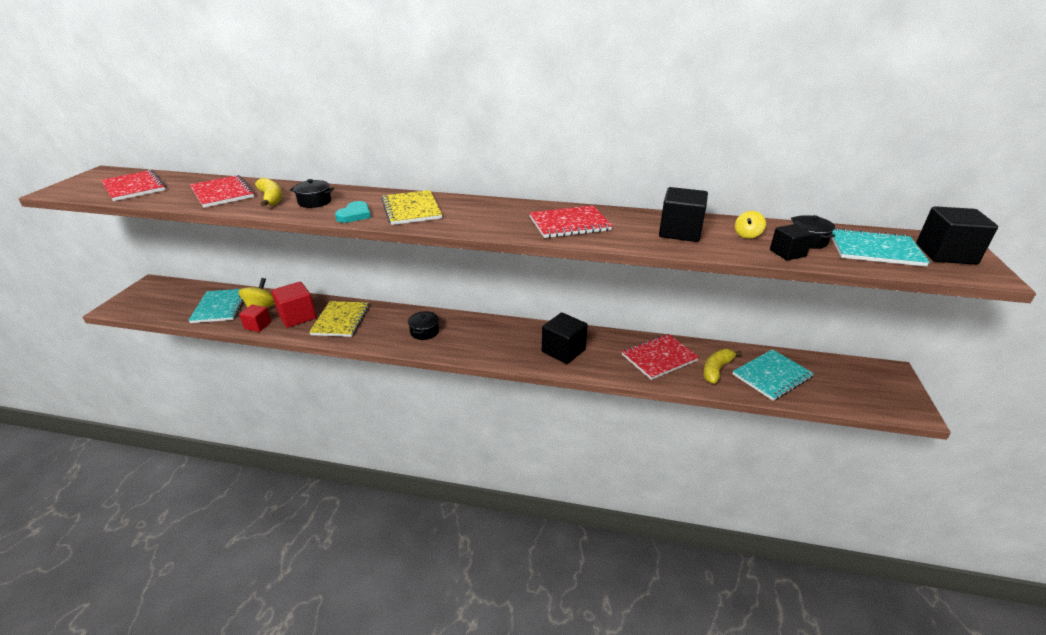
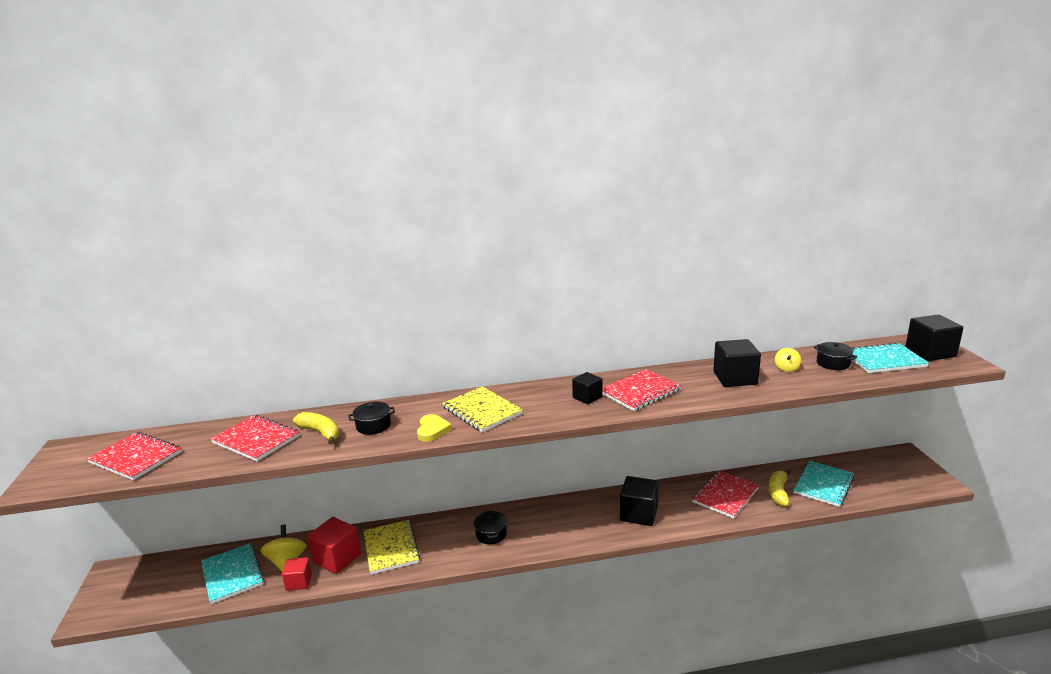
camera: 20 degrees left, 10 degrees down
turquoise heart [335,201,371,223] -> yellow heart [417,414,452,442]
black cube [770,224,814,261] -> black cube moved to [572,372,603,405]

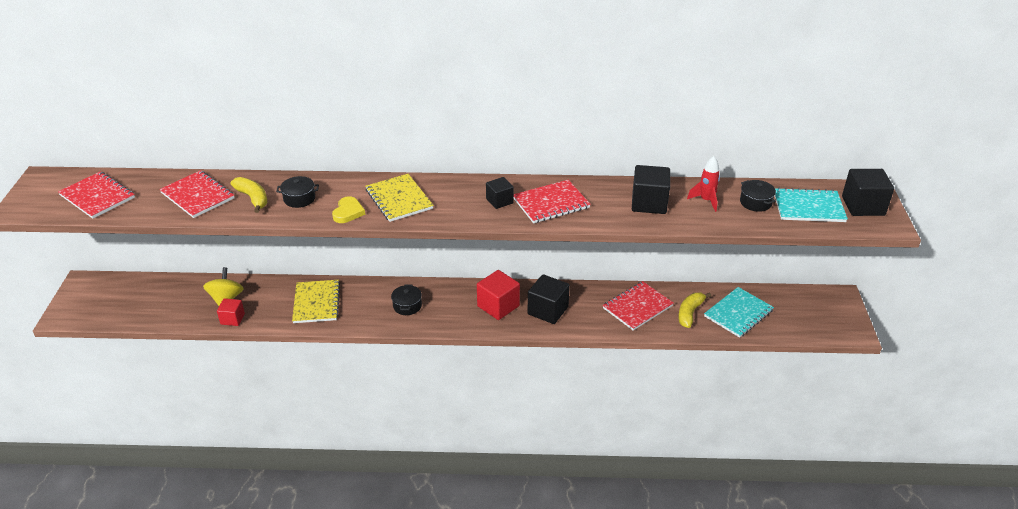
camera: 10 degrees right, 15 degrees up
turquoise notebook [201,543,264,604] -> none
red cube [307,517,361,574] -> red cube moved to [477,270,520,320]
yellow spinning top [775,348,801,372] -> red rocket [687,156,720,212]

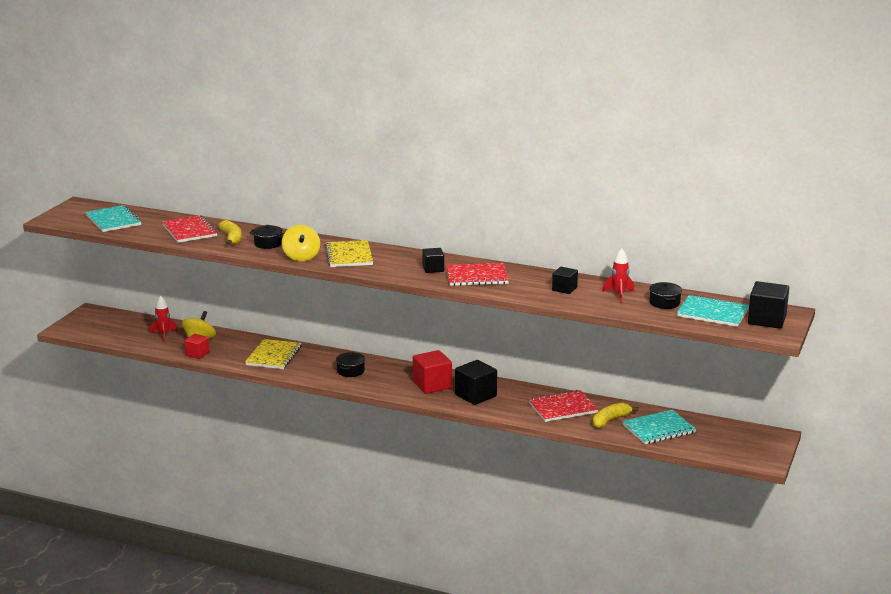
camera: 20 degrees right, 15 degrees down
red notebook [58,171,135,219] -> turquoise notebook [86,205,142,232]
yellow heart [332,196,365,223] -> yellow spinning top [282,225,320,261]
black cube [632,165,670,214] -> black cube [552,267,578,294], size x0.61
none -> red rocket [150,296,178,343]

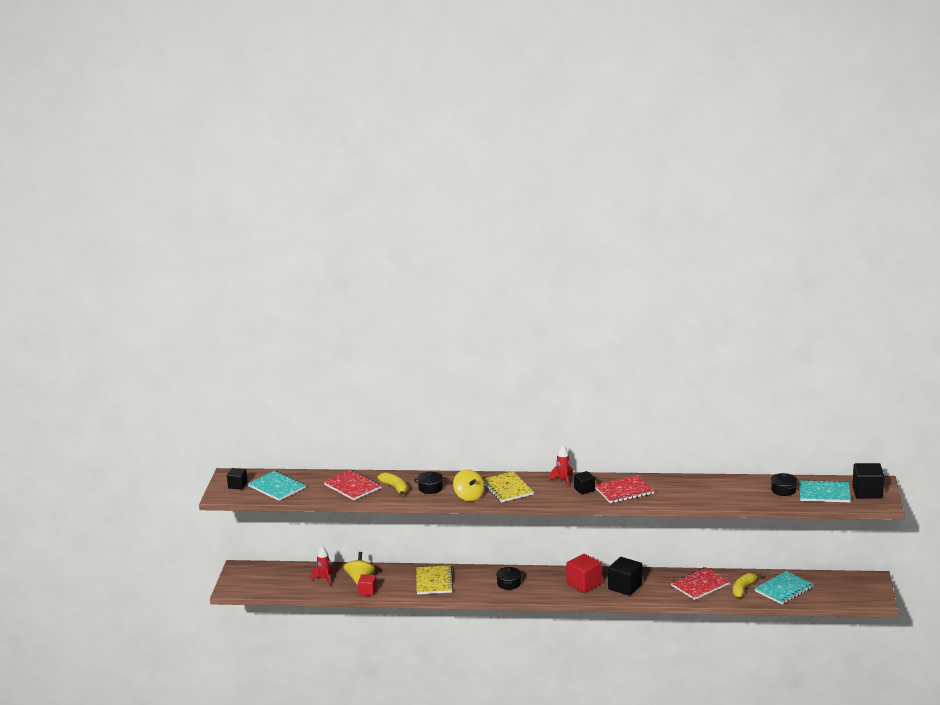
camera: 15 degrees left, 0 degrees up
black cube [552,267,578,294] -> black cube moved to [227,468,247,489]
red rocket [602,248,634,303] -> red rocket moved to [549,445,573,488]

